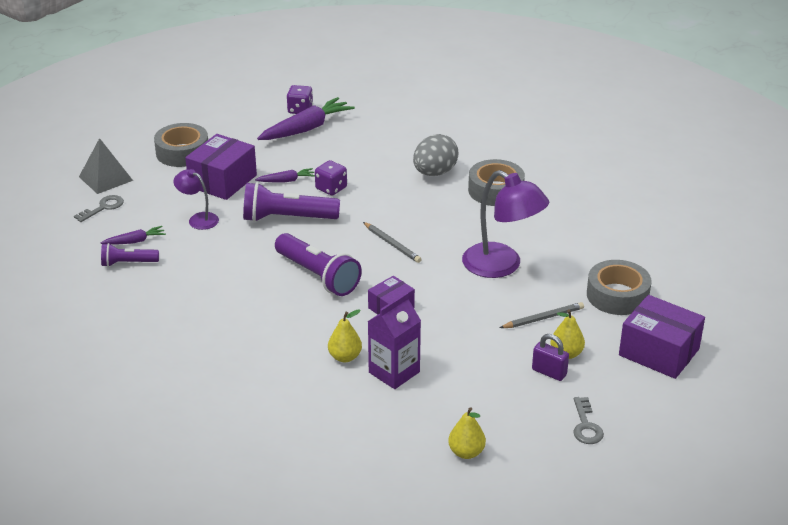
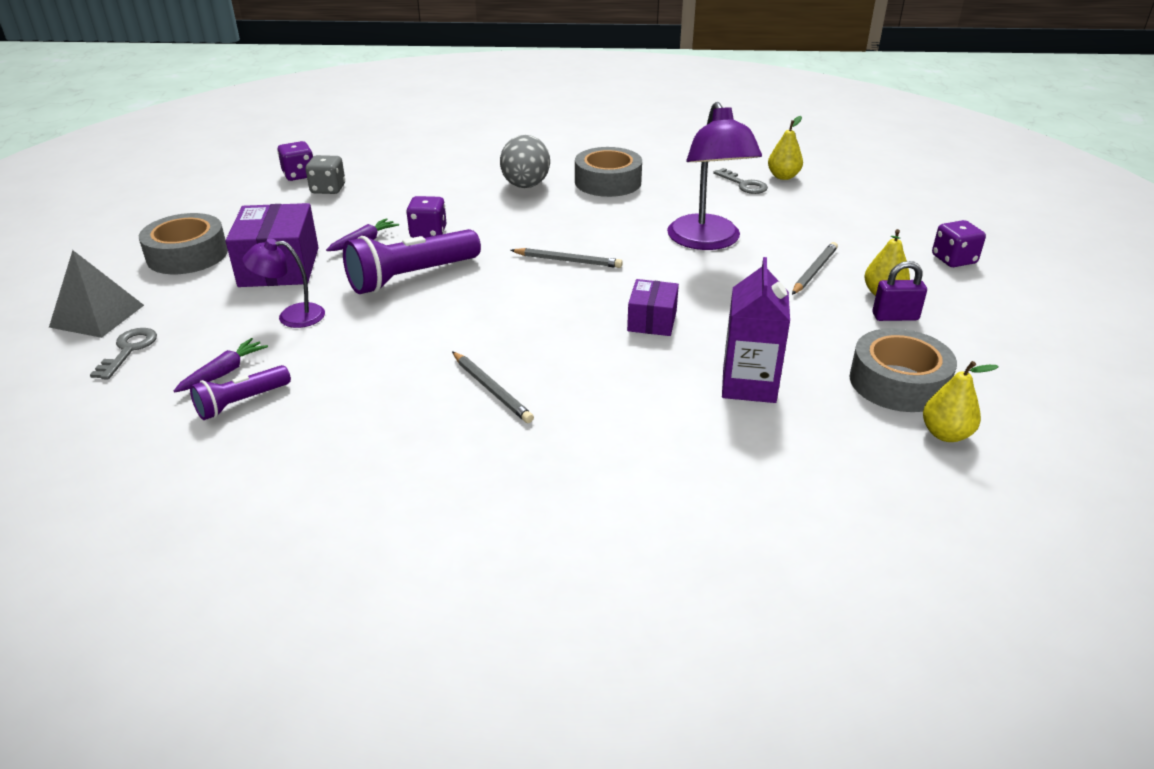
camera: 35 degrees left, 0 degrees up
purple carrot [257,97,355,140] -> grey dice [306,155,345,194]
purple flashlight [275,233,362,296] -> none
yellow pear [328,309,362,362] -> yellow pear moved to [768,116,803,180]
purple lamp [462,170,549,278] -> purple lamp turned 75 degrees clockwise [667,102,762,250]
grey key [573,397,604,444] -> grey key moved to [713,168,768,194]
grey tape [587,260,651,315] -> grey tape moved to [849,328,957,412]
purple box [619,295,705,379] -> purple dice [932,220,986,267]
none -> grey pencil [452,351,534,423]

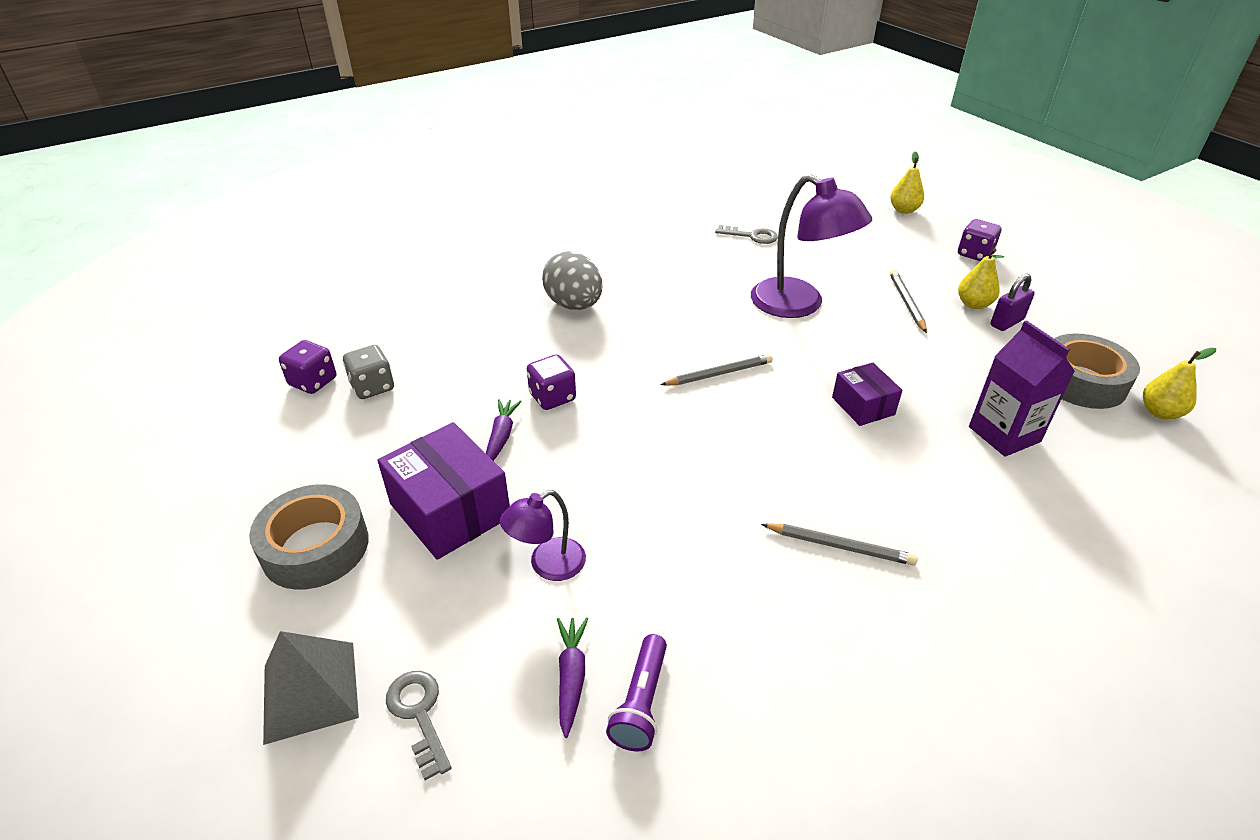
camera: 35 degrees left, 5 degrees up
purple flashlight [343,229,481,294] -> none
grey tape [575,147,642,197] -> none
yellow pear [768,116,803,180] -> yellow pear moved to [890,152,924,214]

